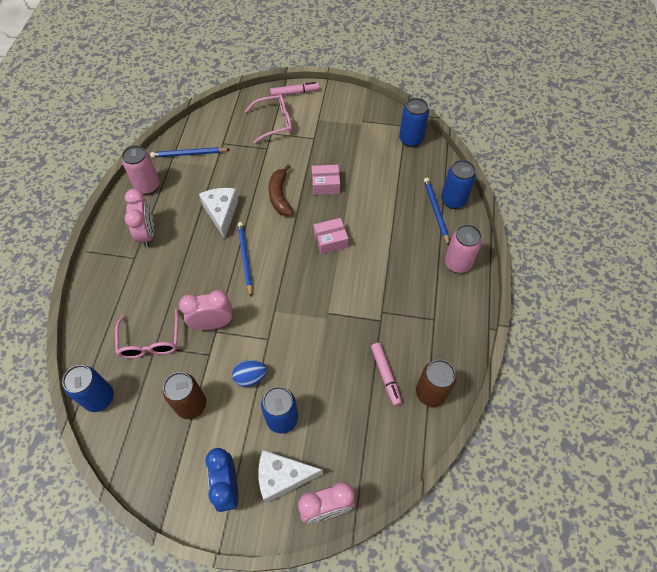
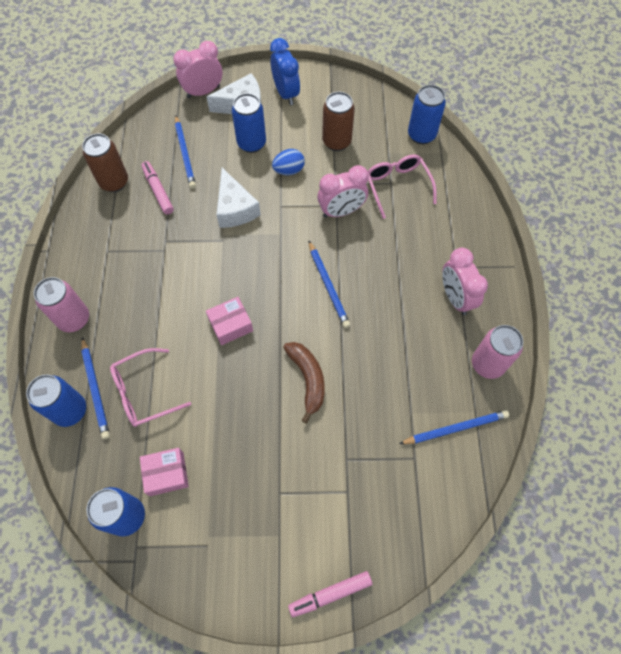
camera: 170 degrees right, 5 degrees up
white cheese [199,188,238,239] -> white cheese moved to [217,168,261,228]
pink glasses [245,94,292,143] -> pink glasses moved to [110,348,191,427]
pink box [312,165,340,195] -> pink box moved to [140,448,189,496]
none -> blue pencil [175,116,196,189]

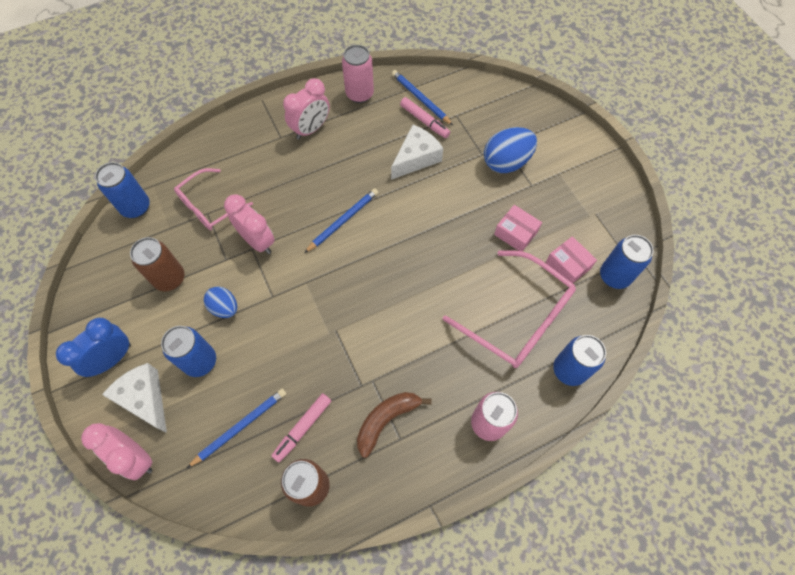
camera: 115 degrees left, 0 degrees up
blue pencil [81,337,110,439] -> none
pink glasses [110,348,191,427] -> pink glasses [443,250,576,368], size x1.58
pink box [206,297,253,345] -> pink box moved to [494,205,542,252]
white cheese [217,168,261,228] -> white cheese moved to [391,125,443,180]
brown banana [283,342,325,423] -> brown banana moved to [357,392,432,458]
pink marker [288,571,372,617] -> pink marker moved to [400,97,450,138]
none -> blue egg [484,127,537,173]

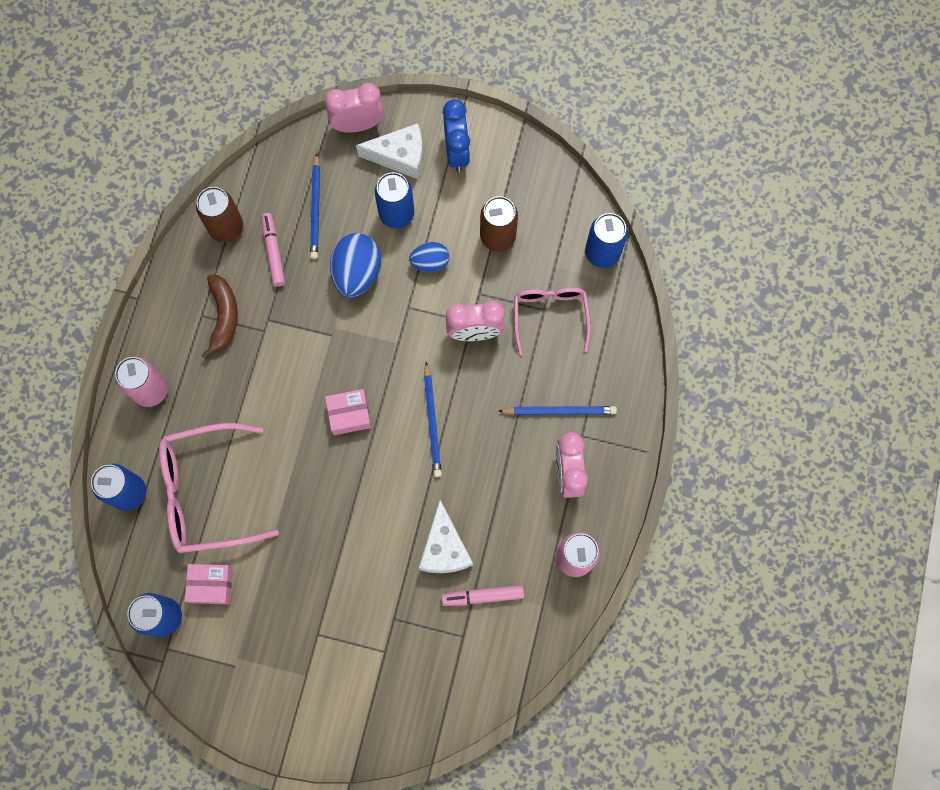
camera: 130 degrees right, 10 degrees up
blue pencil [392,70,453,125] -> blue pencil moved to [499,406,617,415]
blue egg [484,127,537,173] -> blue egg moved to [330,233,381,297]
pink box [494,205,542,252] -> pink box moved to [325,389,372,435]

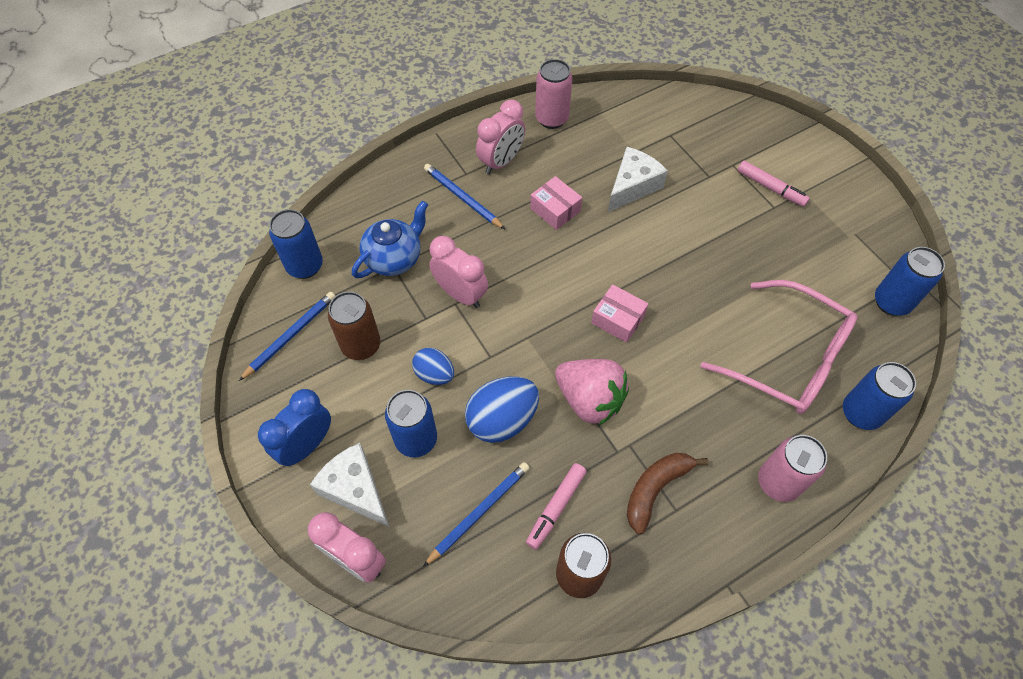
camera: 135 degrees left, 15 degrees down
pink box [185,564,233,604] -> pink box moved to [530,176,582,230]
blue pencil [424,362,442,477] -> blue pencil moved to [239,292,335,381]
pink marker [442,585,524,606] -> pink marker moved to [737,161,810,207]
pink glasses [514,288,591,355] -> blue teapot [352,201,428,278]
none -> pink strawberry [555,359,629,425]

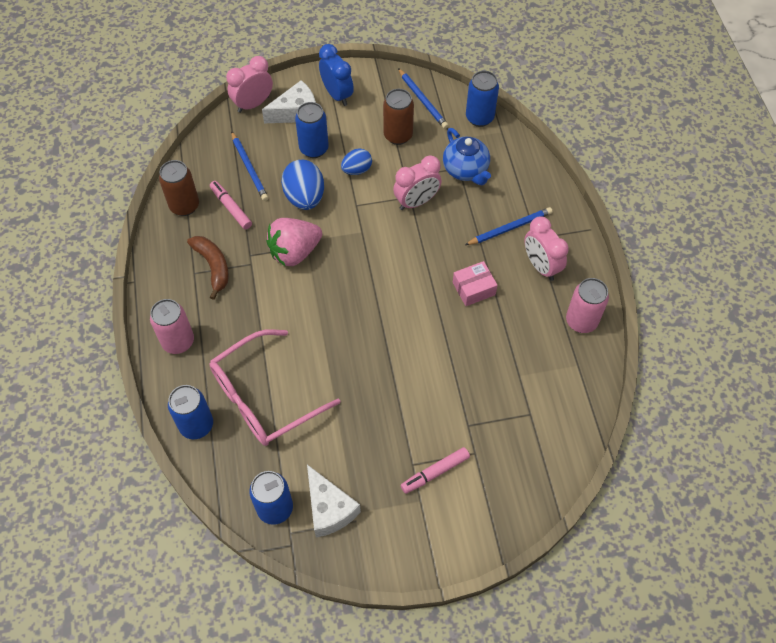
camera: 110 degrees right, 0 degrees up
pink box [591,284,649,343] -> none
white cheese [608,147,668,212] -> white cheese moved to [307,465,361,538]

